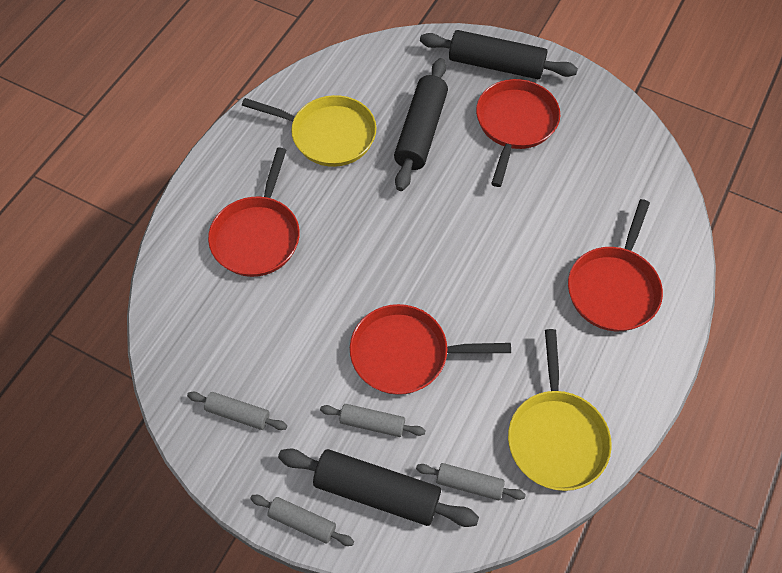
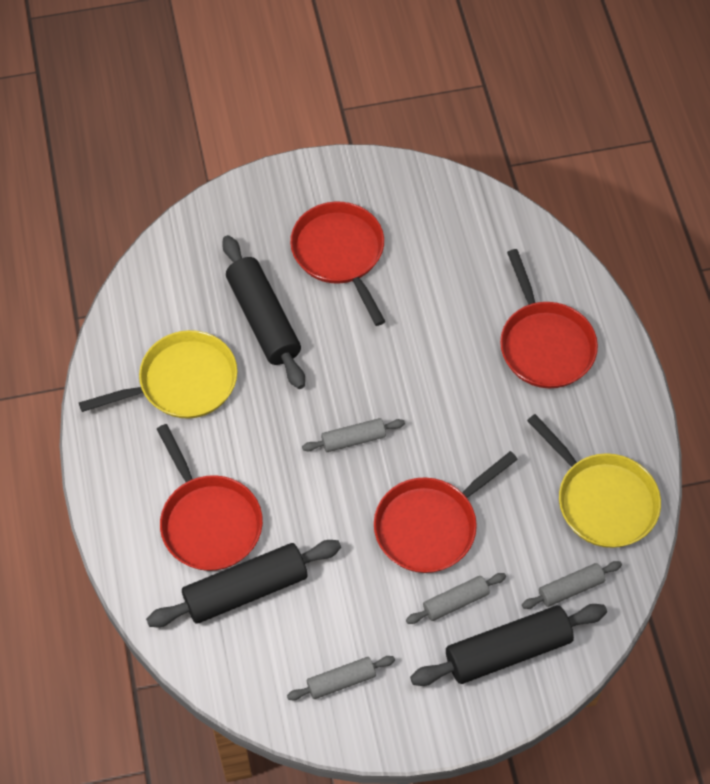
camera: 40 degrees left, 0 degrees up
grey rolling pin [250,495,354,546] -> grey rolling pin moved to [302,418,405,452]
black rolling pin [420,30,578,79] -> black rolling pin moved to [146,540,341,627]

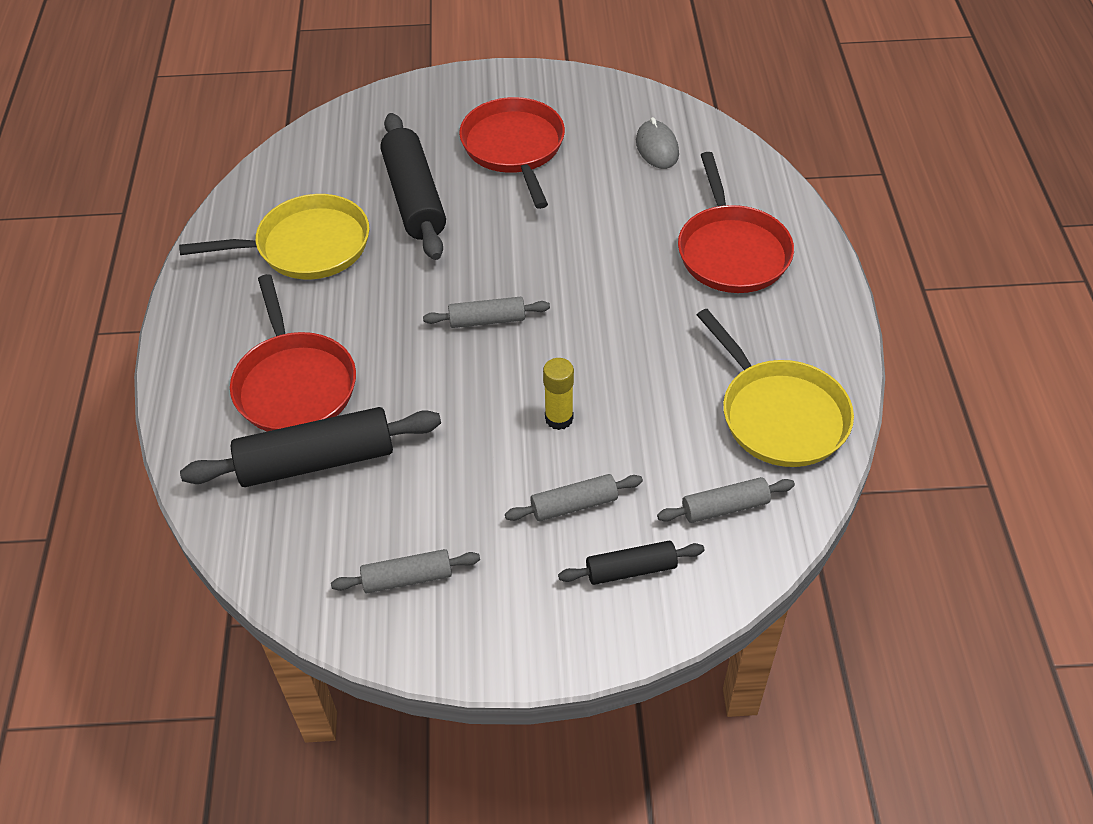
camera: 10 degrees right, 10 degrees down
red pan [374,451,518,573] -> yellow glue stick [543,358,574,430]
black rolling pin [410,604,607,686] -> black rolling pin [558,541,705,585], size x0.54
none -> grey mouse [636,117,679,169]

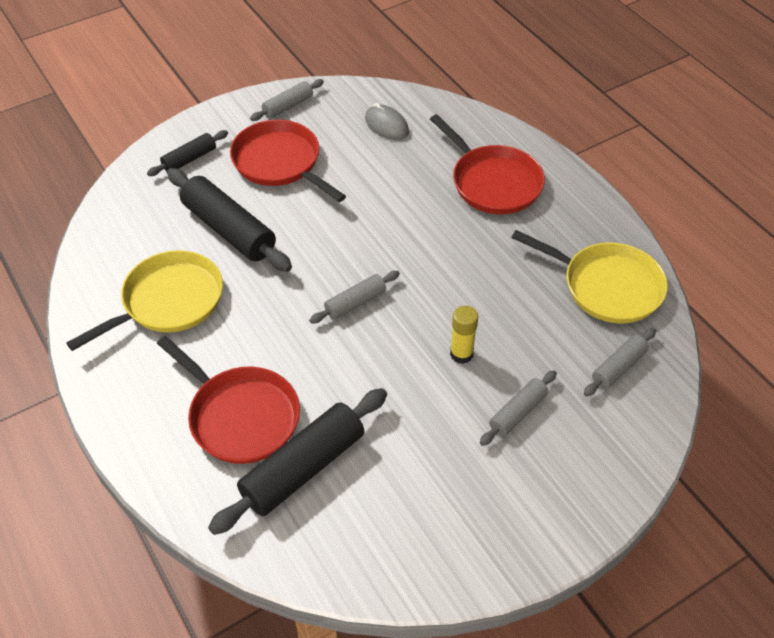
camera: 30 degrees left, 0 degrees up
grey rolling pin [331,549,480,593] -> grey rolling pin moved to [250,79,324,121]
black rolling pin [558,541,705,585] -> black rolling pin moved to [147,130,228,176]

